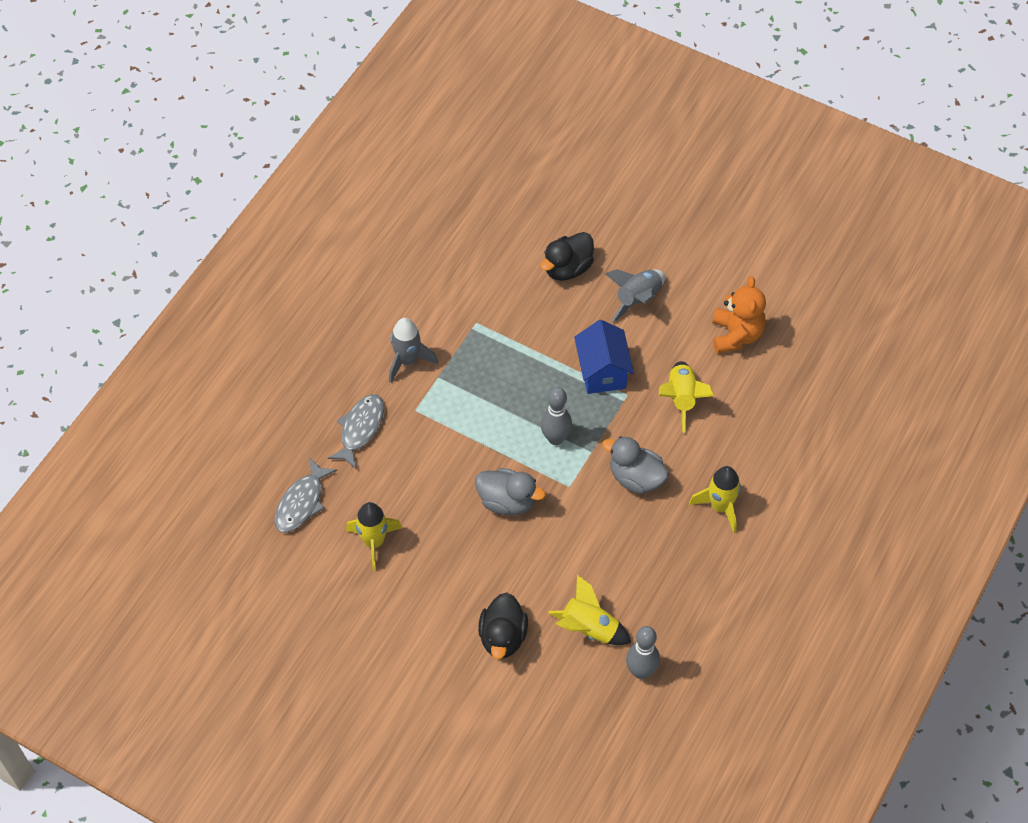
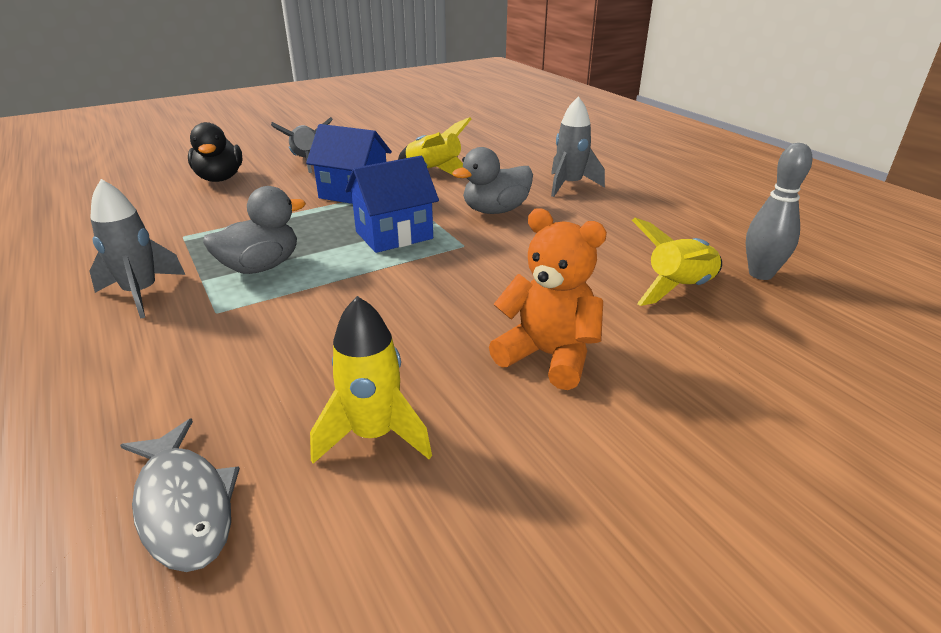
camera: 60 degrees left, 25 degrees down
grey fish [328,394,384,468] -> none
grey duck [475,468,545,515] -> grey duck moved to [203,186,306,274]
black duck [478,592,528,659] -> none
grey bowling pin [541,387,572,445] -> blue house [345,156,439,253]
yellow rocket [689,466,741,533] -> grey rocket [551,96,605,197]
orange teddy bear [713,276,766,354] -> orange teddy bear moved to [489,208,607,390]

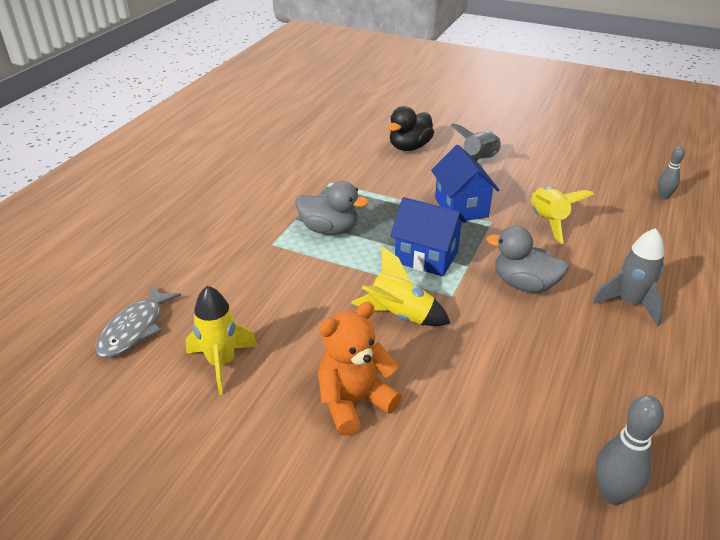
camera: 55 degrees right, 5 degrees up
grey rocket [90,179,185,319] -> none
orange teddy bear [489,208,607,390] -> orange teddy bear turned 120 degrees counterclockwise [318,302,402,436]
yellow rocket [632,218,722,306] -> yellow rocket moved to [351,246,451,326]
none -> grey bowling pin [658,147,685,199]

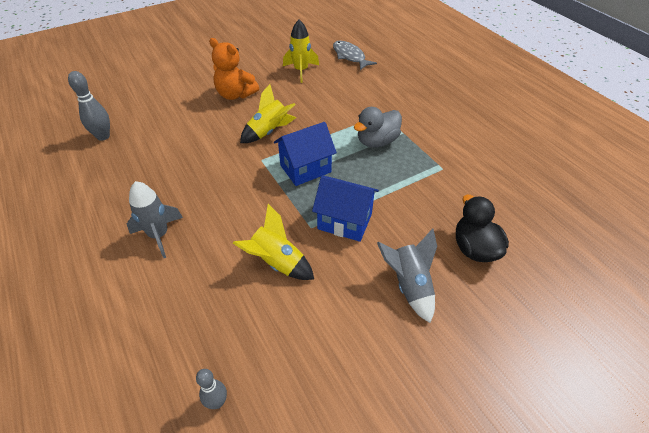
camera: 125 degrees right, 10 degrees up
orange teddy bear [318,302,402,436] -> orange teddy bear turned 120 degrees clockwise [209,38,259,100]
grey duck [486,226,569,293] -> none

